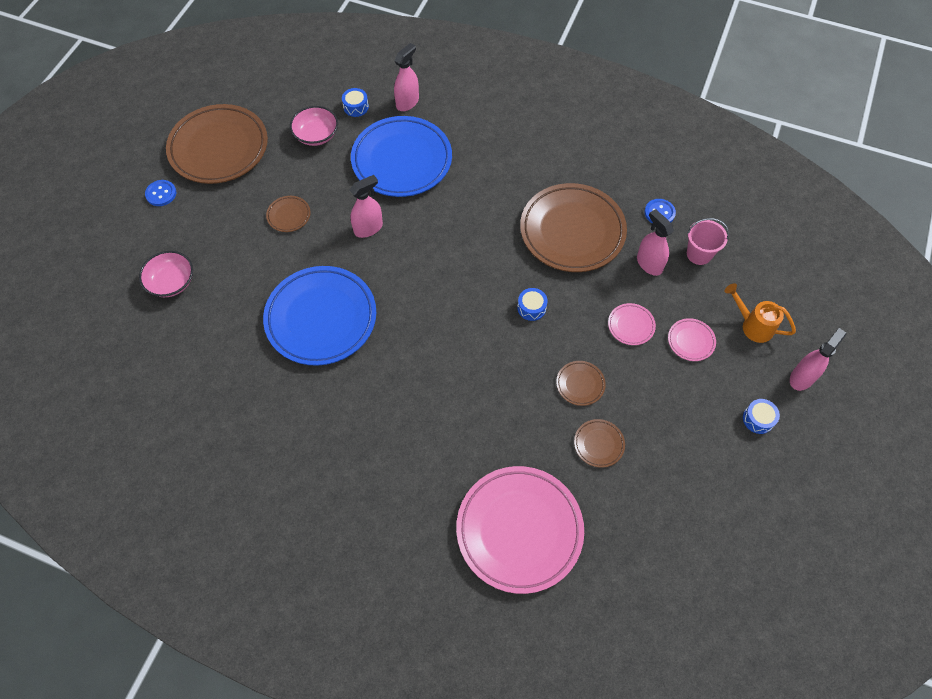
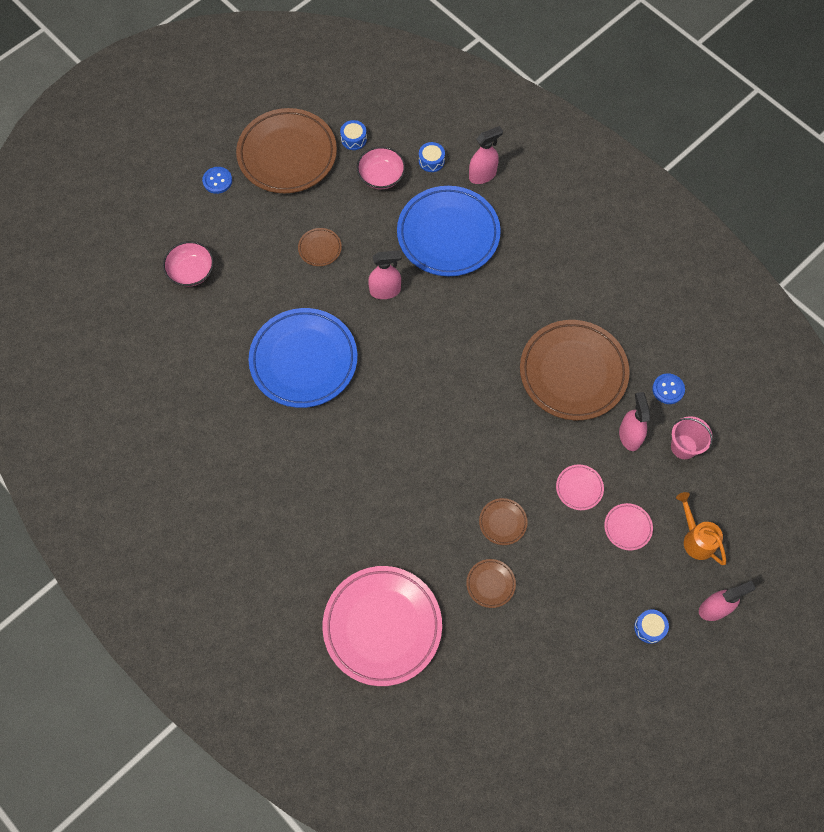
camera: 25 degrees right, 5 degrees up
blue drum [517,288,548,321] -> blue drum moved to [340,120,367,150]

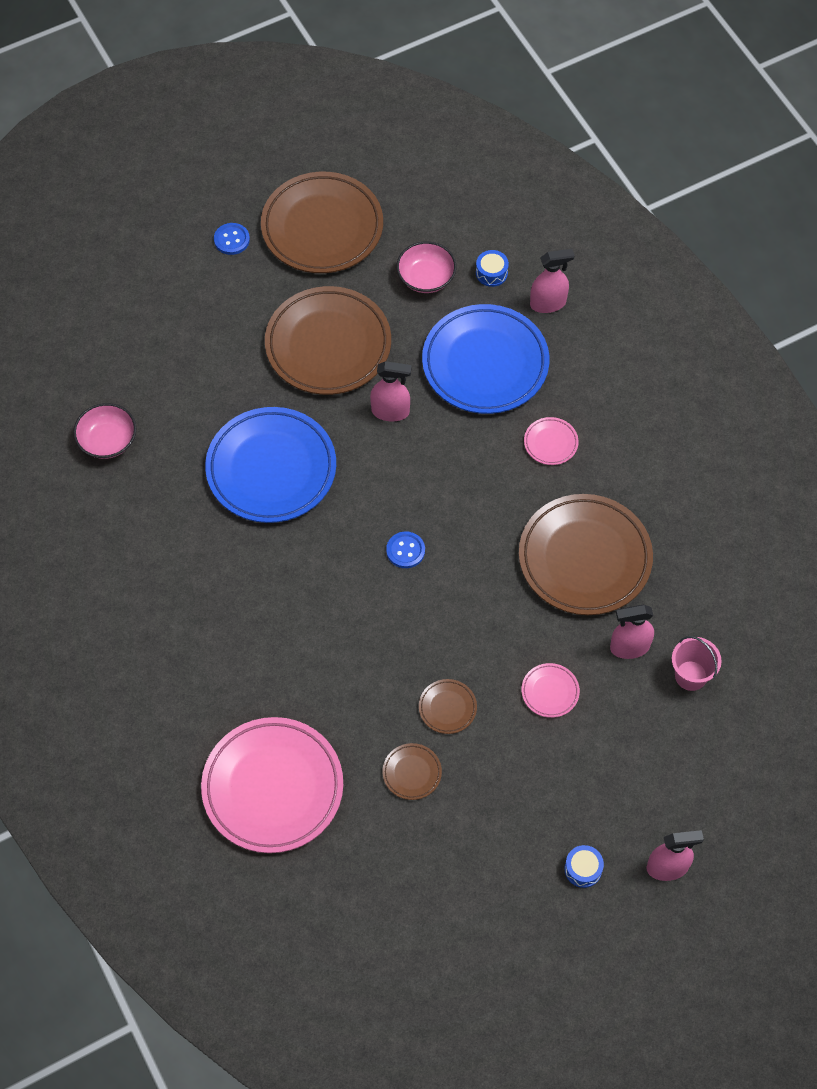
camera: 15 degrees right, 5 degrees down
pink bowl [163,241,214,287] -> pink bowl moved to [73,403,136,459]
brown plate [298,228,342,266] -> brown plate [265,286,391,395], size x2.38
blue drum [340,120,367,150] -> none
pink plate [604,503,653,550] -> pink plate moved to [524,417,579,465]
pink spray bottle [619,392,650,451] -> pink spray bottle turned 105 degrees counterclockwise [610,604,654,659]
blue button [652,373,685,404] -> blue button moved to [386,531,425,568]
orange watering can [676,492,726,565] -> none

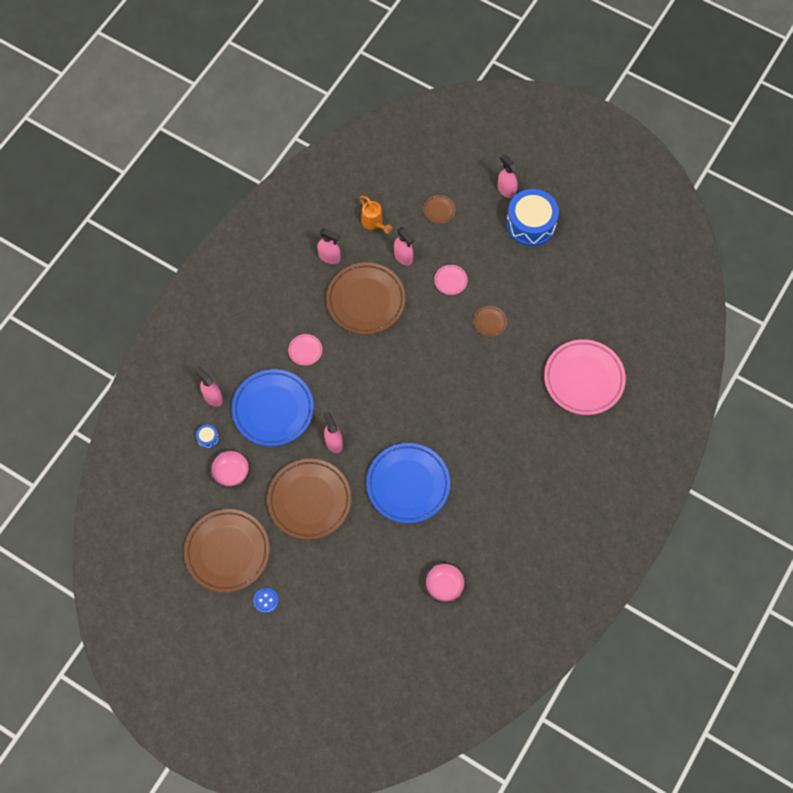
camera: 120 degrees left, 5 degrees up
brown plate [382,743,442,800] -> brown plate moved to [423,195,455,224]
blue button [386,531,425,568] -> none
blue drum [564,845,604,888] -> blue drum [506,189,559,246], size x2.47
pink bucket [672,636,722,691] -> none
none -> pink spray bottle [317,228,341,264]
none -> orange watering can [360,196,392,234]

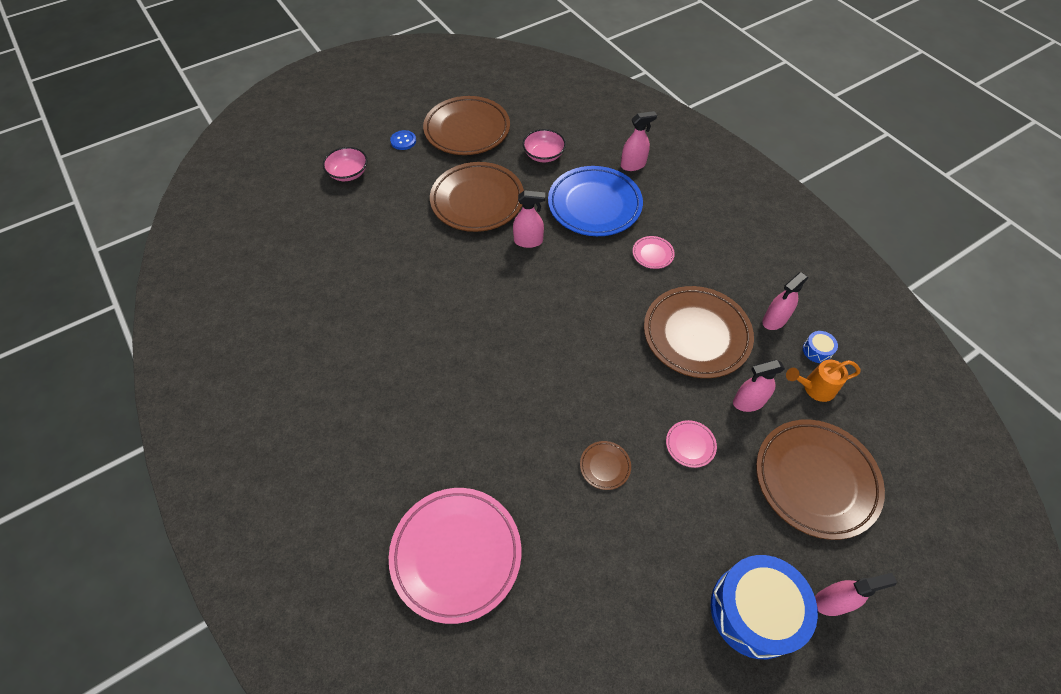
camera: 115 degrees right, 10 degrees down
blue drum [196,424,219,449] -> blue drum moved to [803,331,838,363]
blue plate [366,443,450,524] -> none
brown plate [423,195,455,224] -> brown plate [756,420,885,540], size x2.38
pink bowl [424,562,466,603] -> pink bowl moved to [323,147,368,181]

